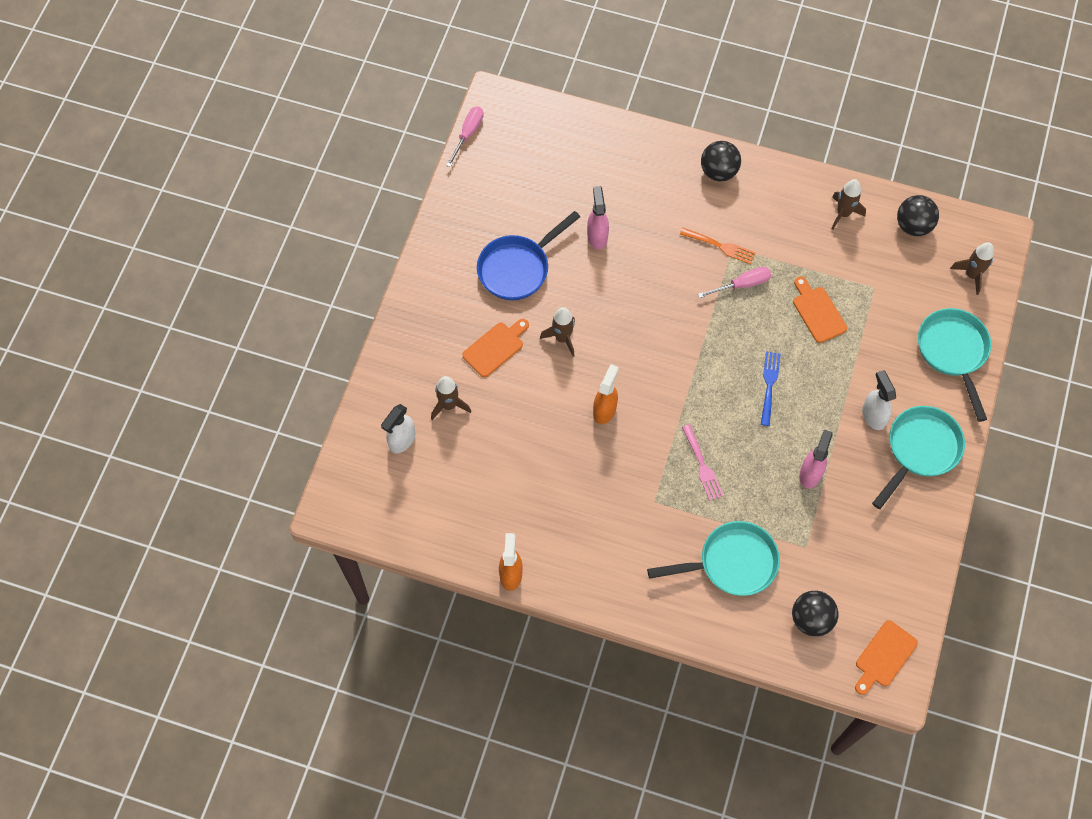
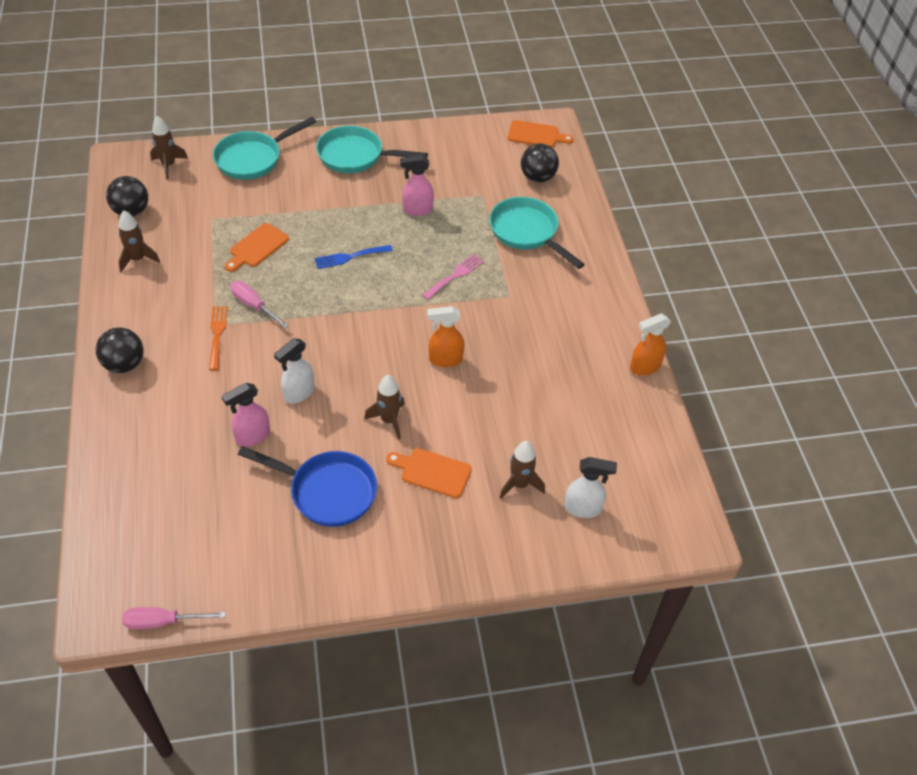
camera: 120 degrees left, 15 degrees down
white spray bottle [862,370,896,430] -> white spray bottle moved to [274,338,315,404]

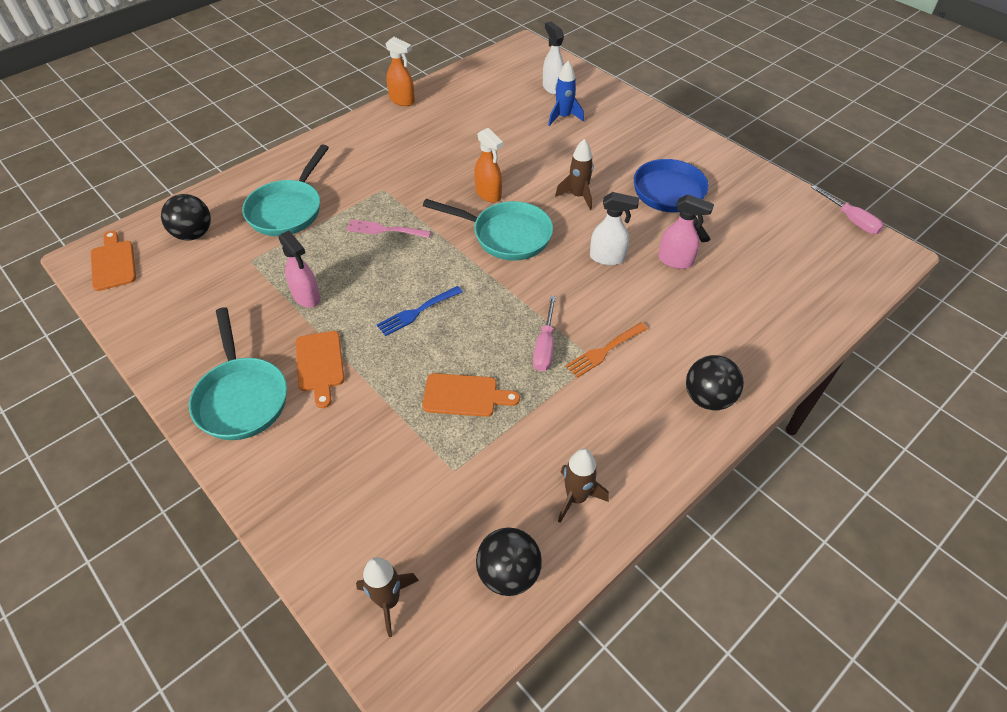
camera: 120 degrees left, 0 degrees up
turquoise pan [213,117,316,180] -> turquoise pan moved to [423,199,553,261]
blue fork [315,245,393,269] -> blue fork turned 105 degrees clockwise [377,286,463,336]
orange cutting board [386,448,472,498] -> orange cutting board moved to [295,331,344,408]
brown rocket [499,441,545,499] -> blue rocket [548,61,584,126]

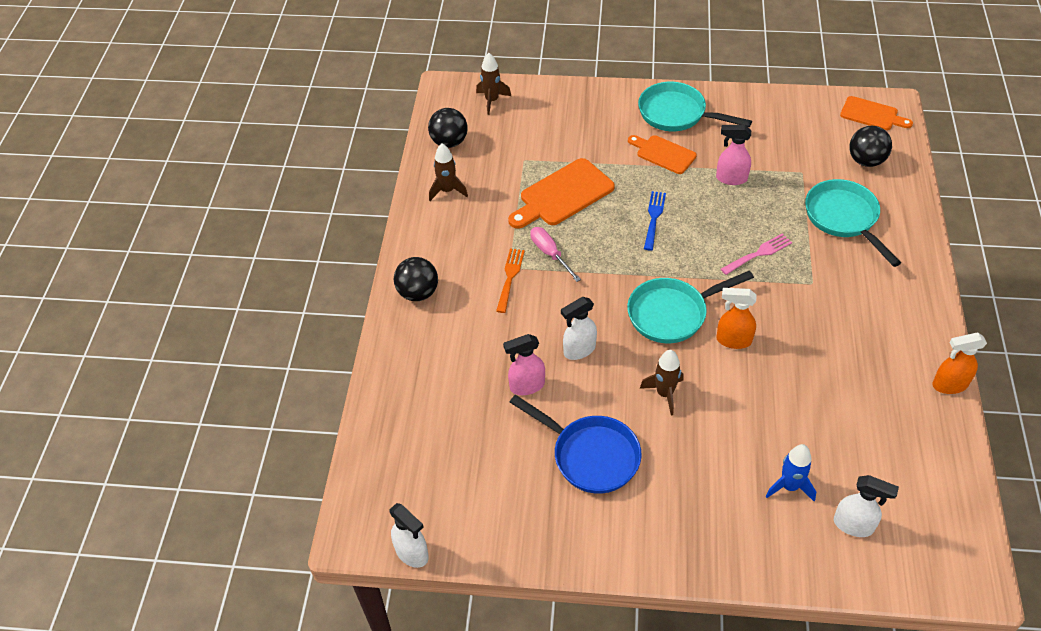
camera: 140 degrees right, 0 degrees up
orange cutting board [422,373,520,417] -> orange cutting board [508,158,615,229], size x1.57
pink screwdriver [811,185,884,234] -> white spray bottle [389,503,429,568]

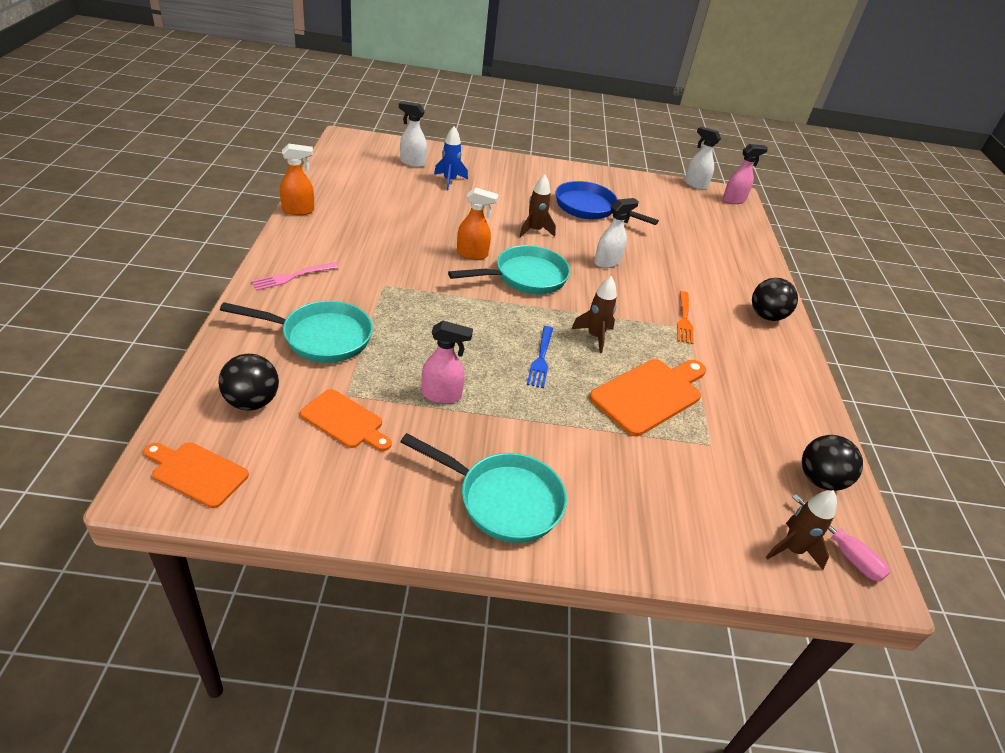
camera: 170 degrees right, 10 degrees down
brown rocket [429,143,468,201] -> brown rocket moved to [571,276,617,353]
pink spray bottle [503,334,545,395] -> pink spray bottle moved to [723,144,768,204]
pink screwdriver [530,227,581,282] -> pink screwdriver moved to [792,494,890,582]
orange cutting board [628,135,697,174] -> orange cutting board moved to [300,389,392,451]
pink fork [721,233,792,275] -> pink fork moved to [251,262,339,291]
turquoise pan [805,179,901,267] -> turquoise pan turned 60 degrees counterclockwise [220,301,373,363]

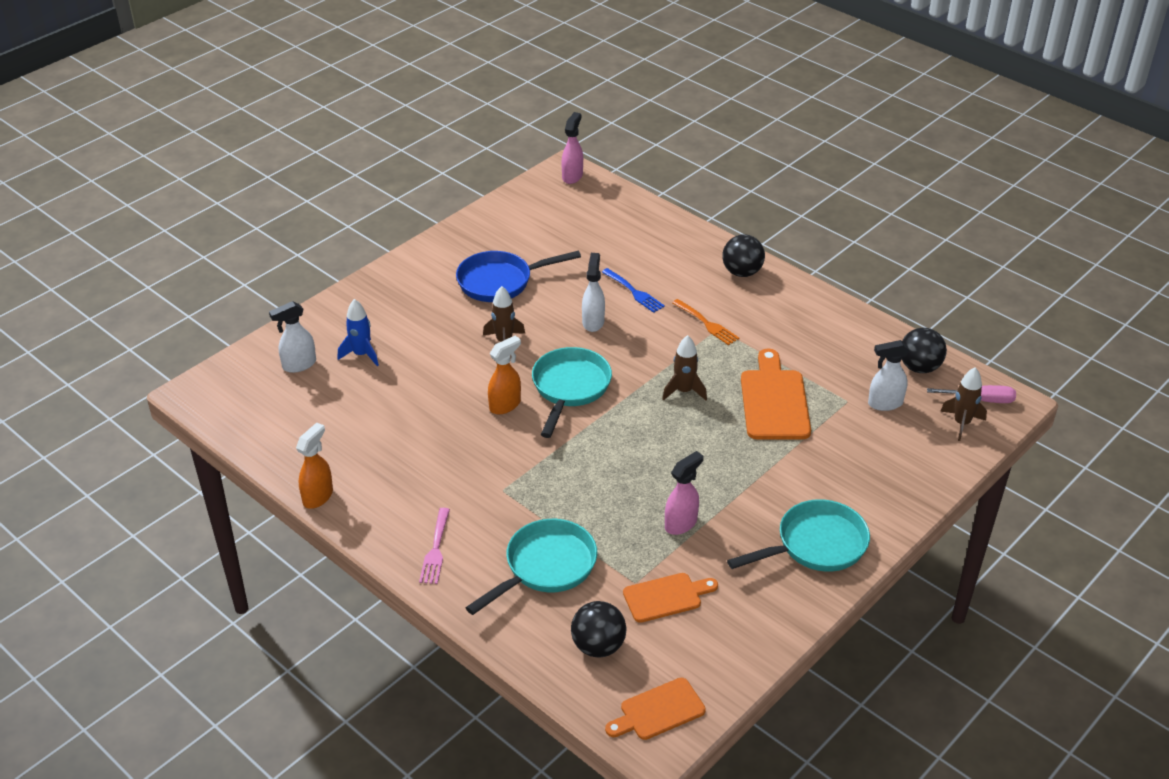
camera: 45 degrees left, 0 degrees up
blue fork [527,326,553,388] -> blue fork moved to [602,268,665,313]
white spray bottle [684,126,721,190] -> white spray bottle moved to [868,340,910,411]

